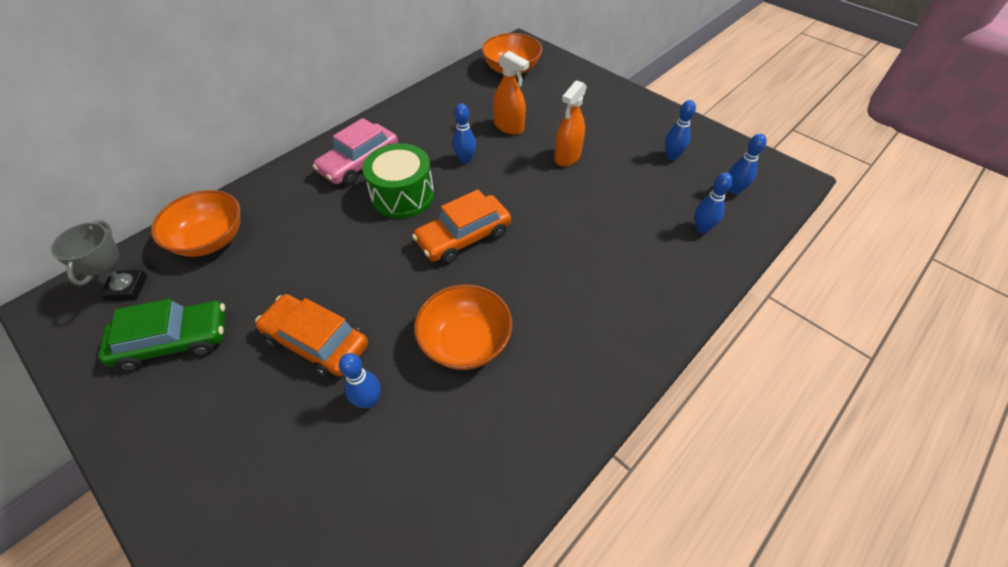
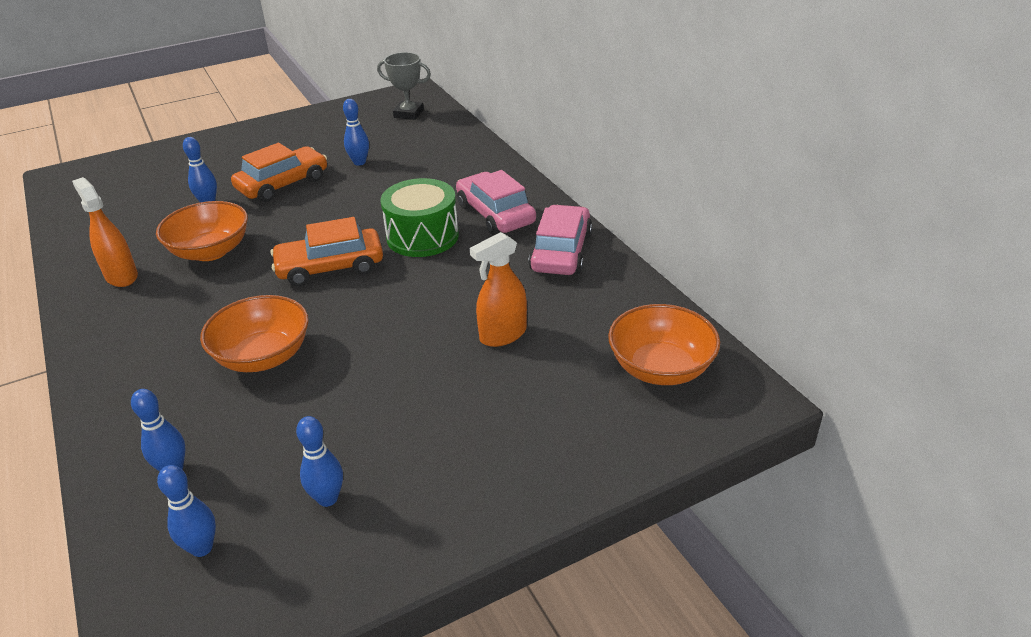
camera: 110 degrees right, 15 degrees down
green car [98,299,226,371] -> none
orange bowl [151,190,241,257] -> orange bowl moved to [200,295,309,372]
orange car [412,189,511,264] -> orange car turned 90 degrees counterclockwise [270,217,383,286]
blue bowling pin [453,103,476,164] -> blue bowling pin moved to [343,99,369,166]
orange spray bottle [555,80,587,167] -> orange spray bottle moved to [72,177,138,287]
none -> pink car [528,205,592,275]

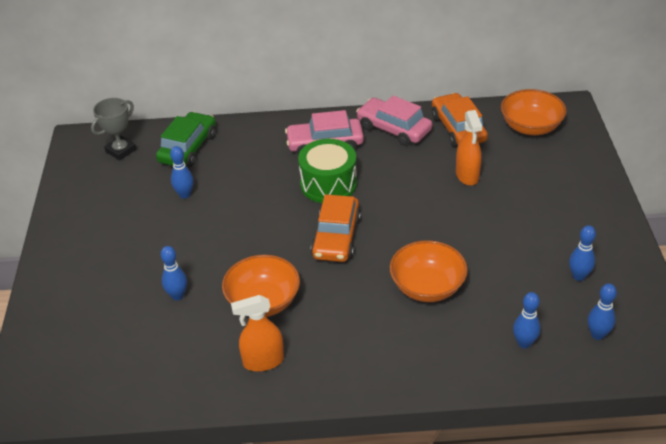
camera: 65 degrees left, 5 degrees up
orange car [231,143,327,202] -> orange car moved to [432,93,488,147]
none -> green car [156,112,216,167]

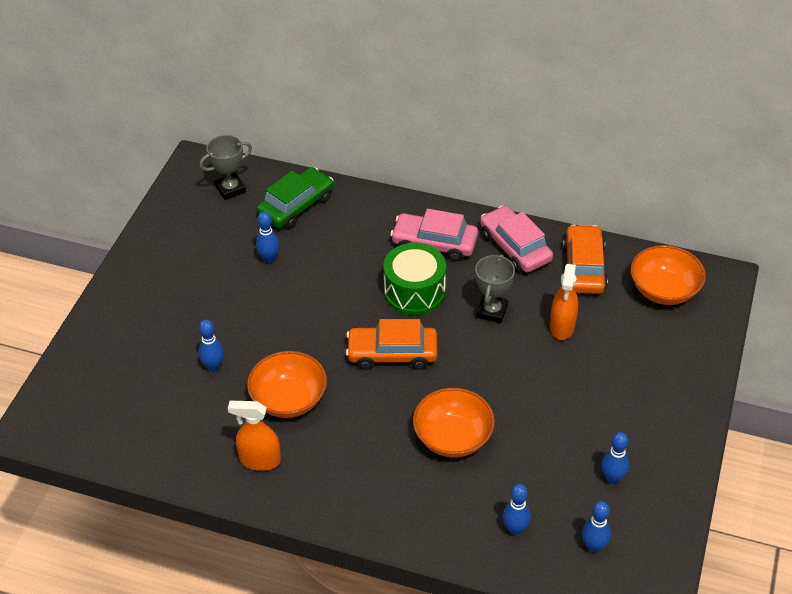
camera: 20 degrees right, 5 degrees up
orange car [311,194,361,262] -> orange car turned 60 degrees clockwise [346,319,438,370]
none -> grey trophy [475,254,515,323]

